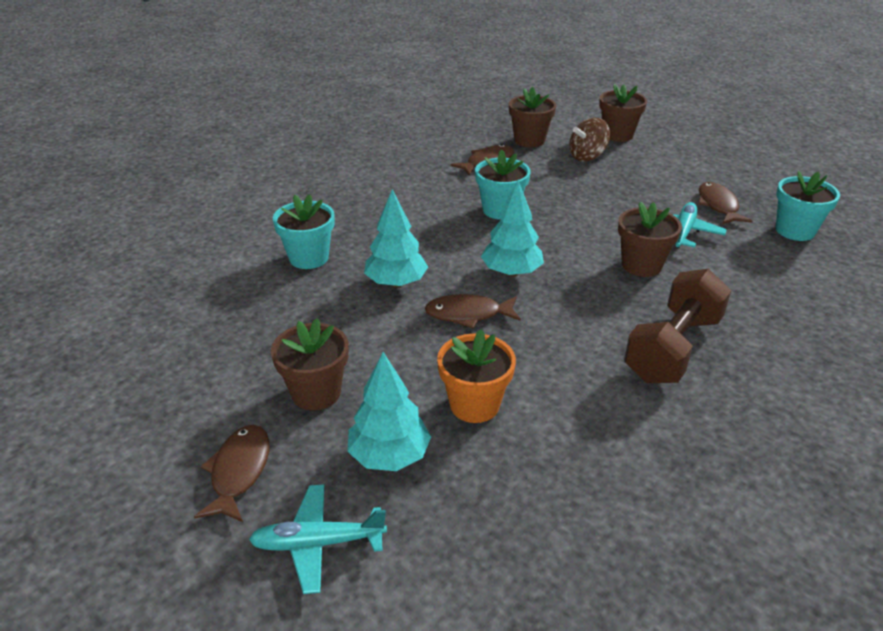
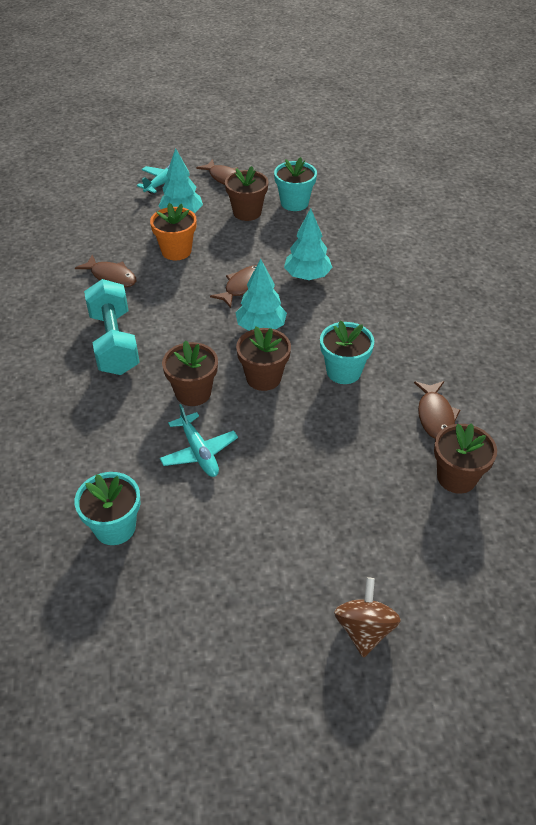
camera: 130 degrees right, 10 degrees up
turquoise flower pot [273,194,335,269] -> turquoise flower pot moved to [274,157,317,211]
brown spinning top [569,118,610,162] -> brown spinning top moved to [334,577,401,658]
brown flower pot [599,84,647,142] -> brown flower pot moved to [236,327,291,391]
brown dumbbell [624,269,731,383] -> turquoise dumbbell [84,279,140,375]
brown fish [698,182,753,224] -> brown fish moved to [75,255,136,288]

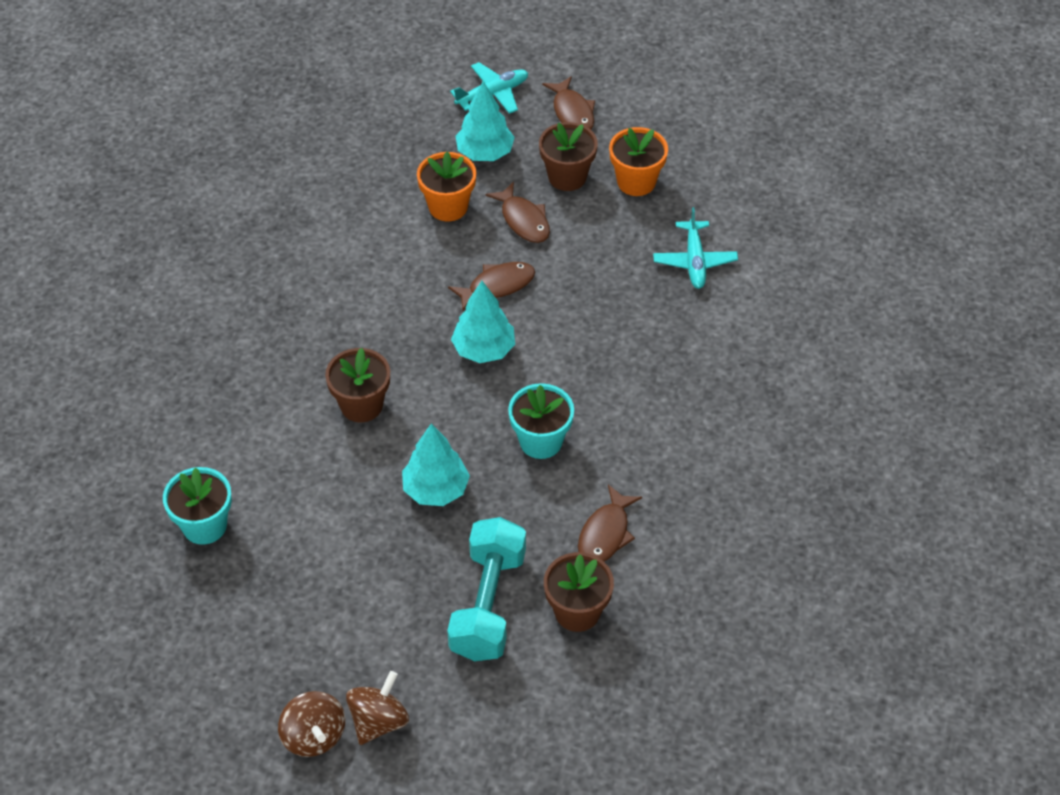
camera: 25 degrees right, 5 degrees up
brown fish [75,255,136,288] -> brown fish moved to [485,182,550,243]
turquoise dumbbell [84,279,140,375] -> turquoise dumbbell moved to [447,517,526,661]
turquoise plane [160,404,238,477] -> turquoise plane moved to [653,207,738,289]
brown flower pot [236,327,291,391] -> none
turquoise flower pot [274,157,317,211] -> orange flower pot [609,127,668,196]
turquoise tree [284,208,332,280] -> turquoise tree moved to [402,423,470,506]
none -> brown spinning top [278,691,345,757]

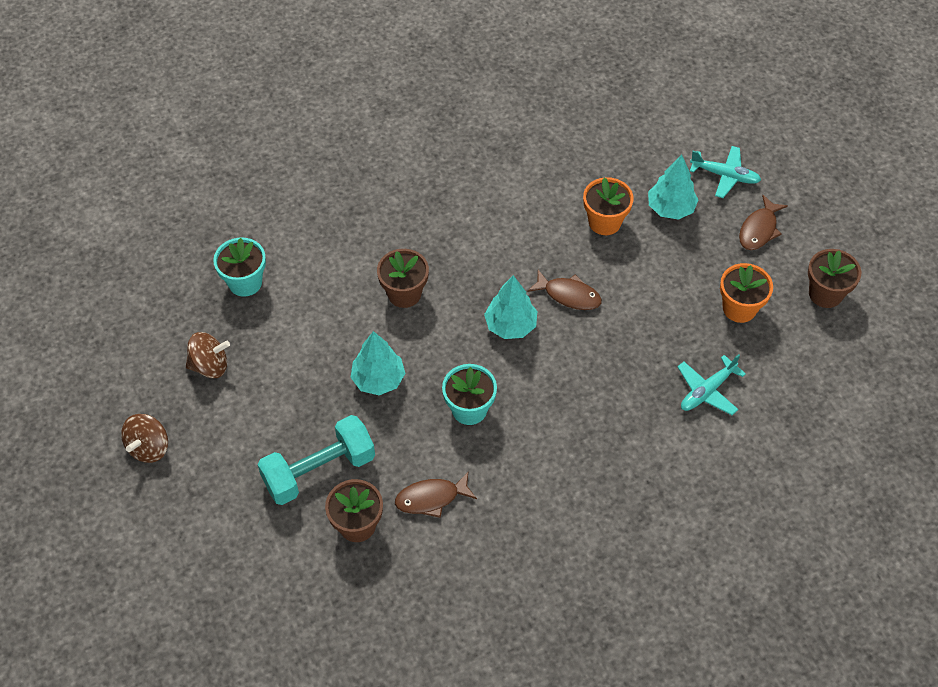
camera: 50 degrees right, 5 degrees up
brown spinning top [346,671,409,745] -> brown spinning top moved to [186,332,230,378]
brown fish [485,182,550,243] -> none
brown flower pot [539,122,598,191] -> brown flower pot moved to [808,249,861,308]

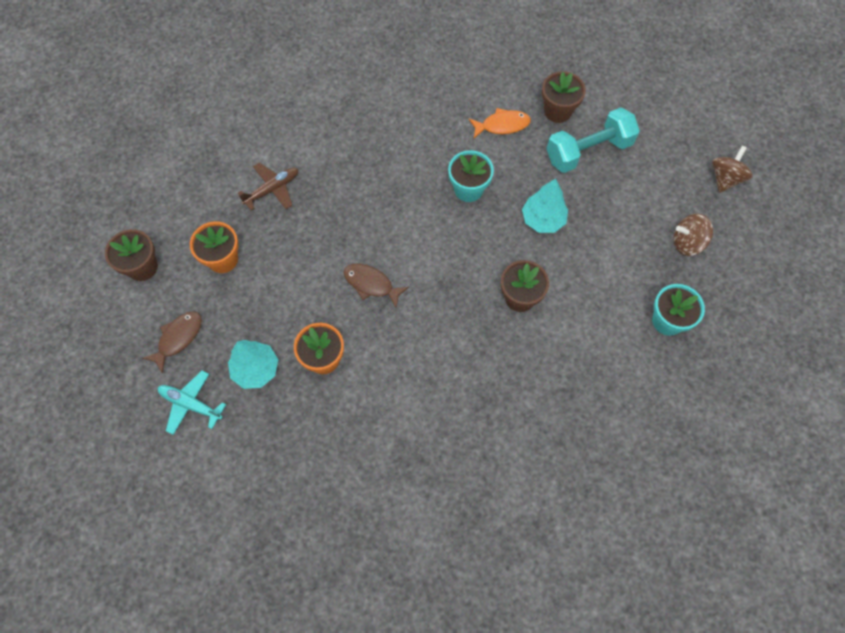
camera: 175 degrees left, 10 degrees up
brown fish [395,472,477,518] -> orange fish [469,108,531,138]
turquoise tree [484,275,537,339] -> none
turquoise plane [678,354,746,415] -> brown plane [238,163,298,210]

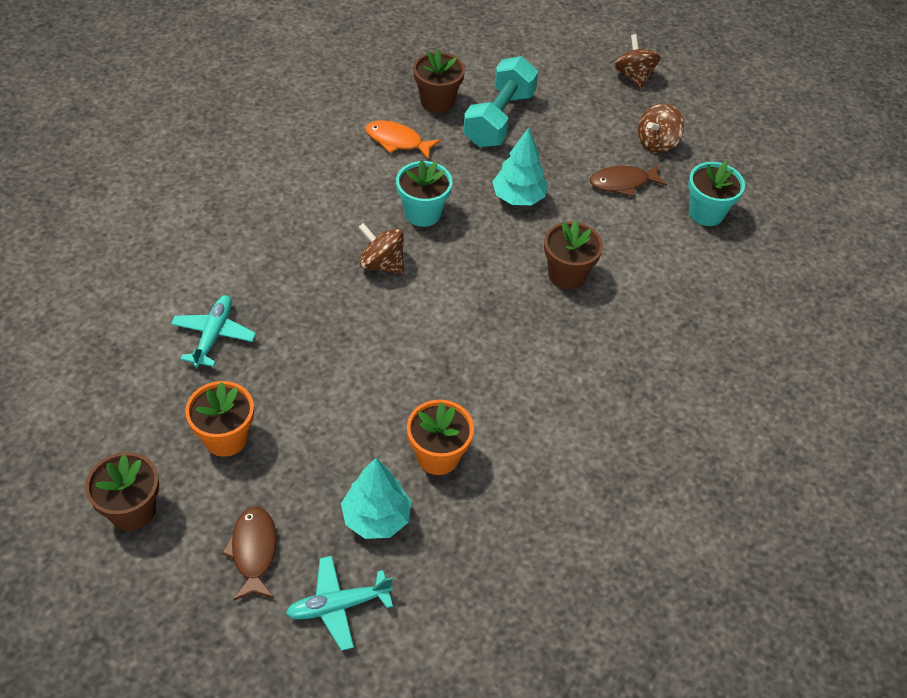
camera: 45 degrees left, 15 degrees down
brown plane [238,163,298,210] -> turquoise plane [171,295,256,367]
brown fish [343,264,409,308] -> brown fish moved to [590,164,667,197]
orange fish [469,108,531,138] -> orange fish turned 105 degrees counterclockwise [366,120,440,159]
none -> brown spinning top [358,223,404,274]

